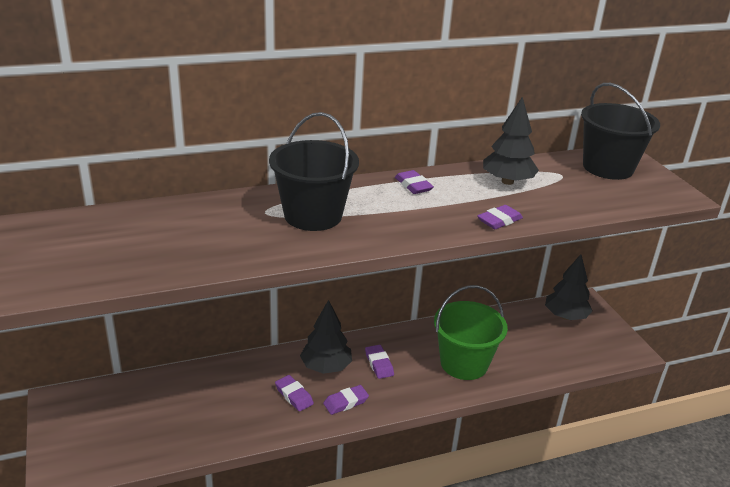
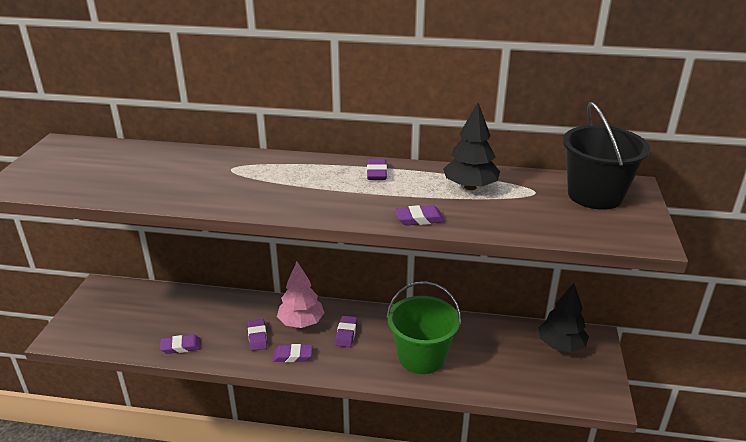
camera: 30 degrees right, 0 degrees up
black bucket [269,112,359,231] -> none
black tree [300,300,352,374] -> pink tree [277,262,325,328]
none -> purple eraser [160,335,201,354]

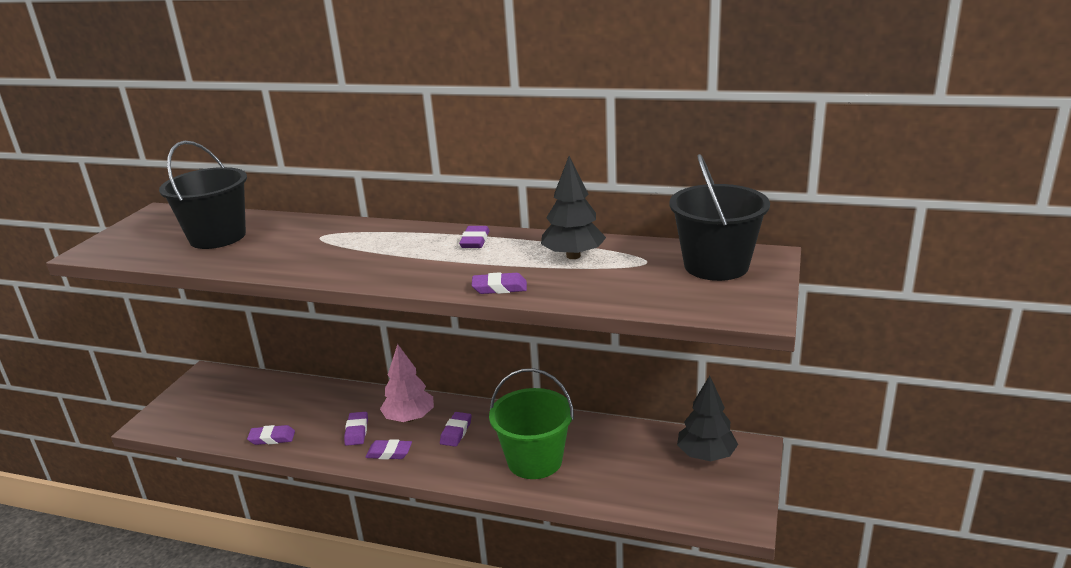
camera: 10 degrees right, 5 degrees down
none -> black bucket [159,141,247,249]

